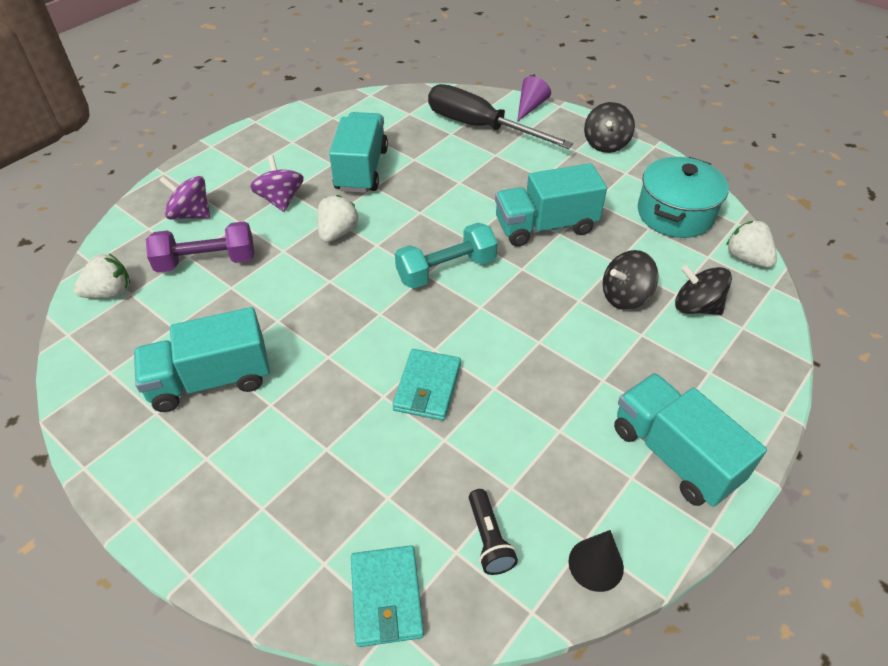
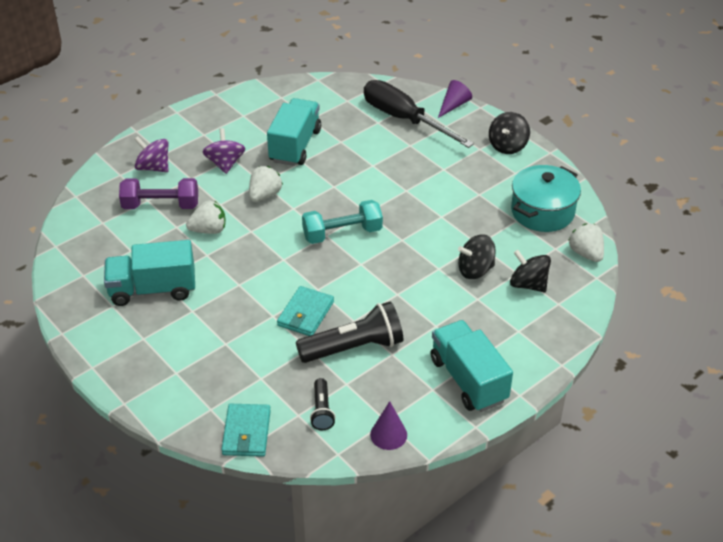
camera: 10 degrees right, 5 degrees down
white strawberry [73,254,130,298] -> white strawberry moved to [186,200,225,234]
turquoise truck [495,163,607,247] -> none
black cone [569,530,624,592] -> purple cone [370,401,407,450]
none -> black flashlight [296,301,403,363]

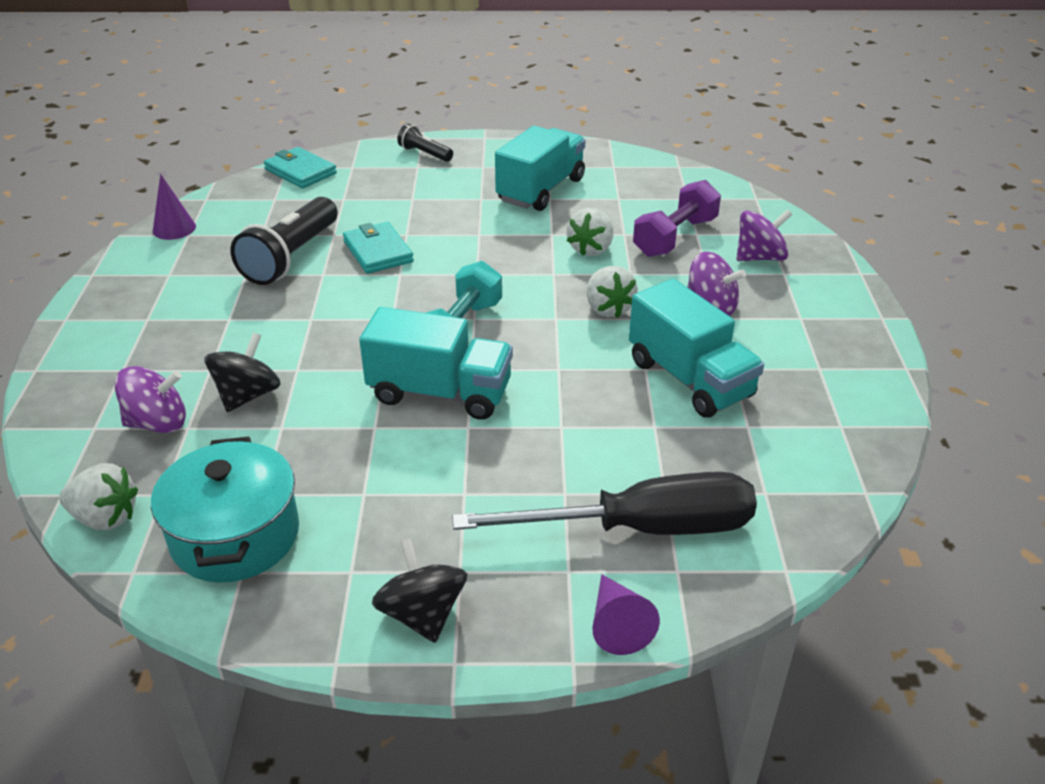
camera: 130 degrees right, 5 degrees down
black flashlight [310,378,335,430] -> black flashlight moved to [397,124,453,162]
turquoise truck [431,320,513,412] -> turquoise truck moved to [359,307,513,420]
black spinning top [510,250,551,292] -> purple spinning top [115,366,186,433]

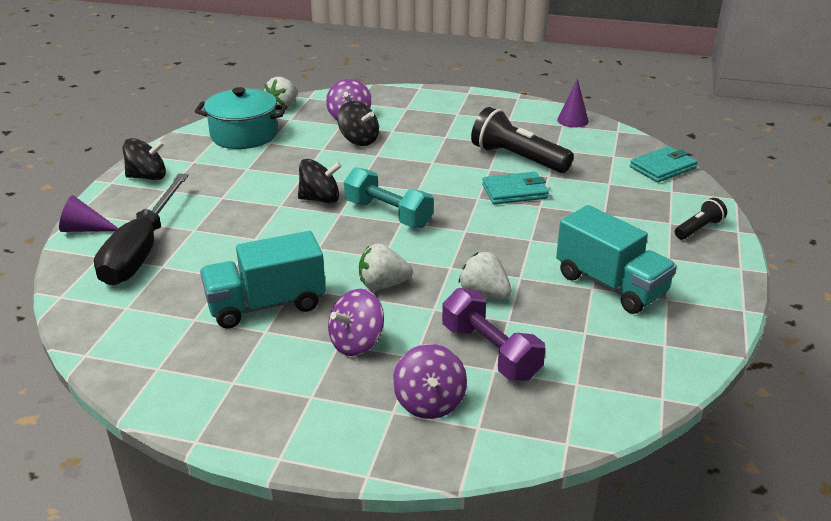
camera: 105 degrees right, 5 degrees down
turquoise truck [359,307,513,420] -> black spinning top [298,159,342,204]

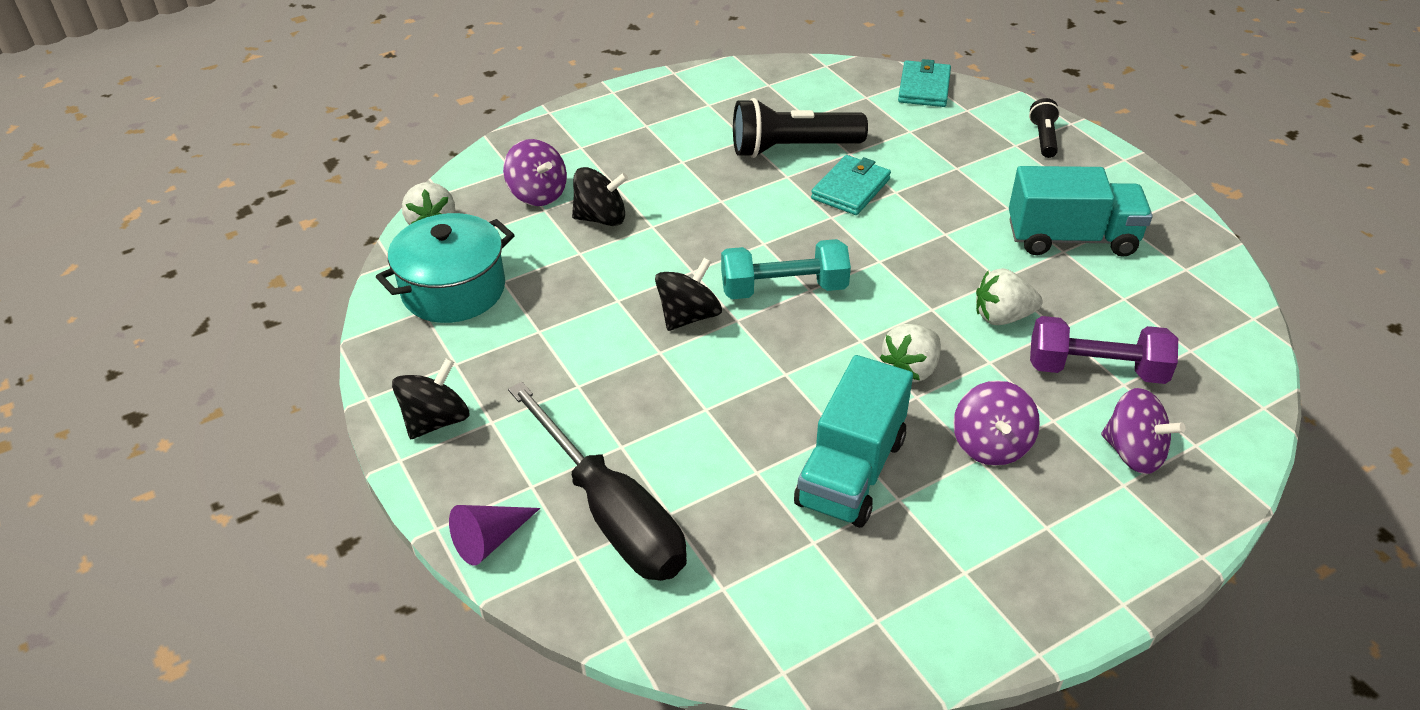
camera: 45 degrees left, 10 degrees up
purple cone [557,78,589,128] -> none

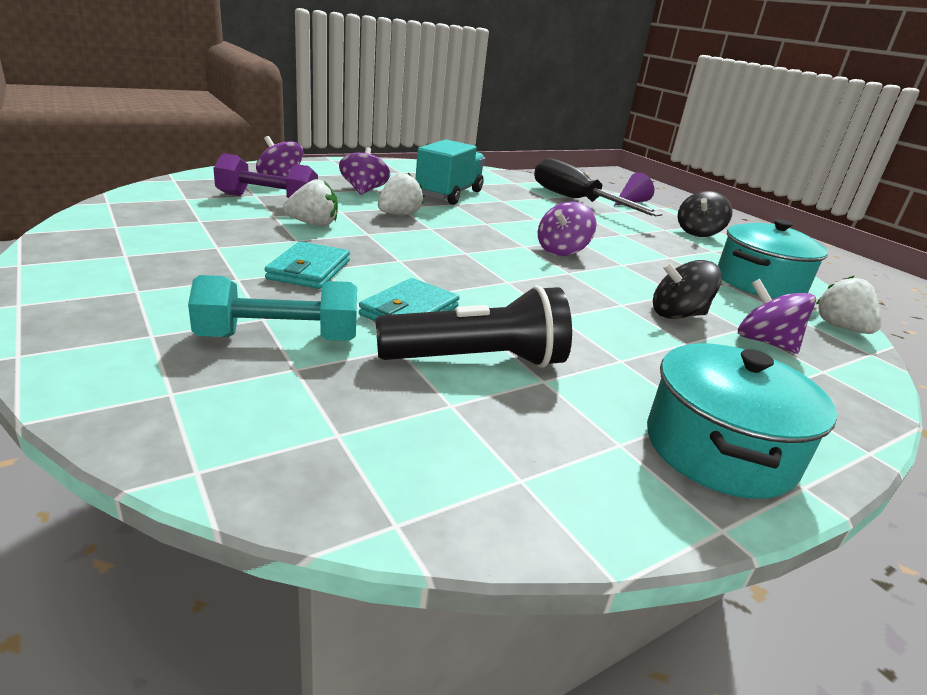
camera: 175 degrees right, 15 degrees down
black spinning top [655,258,722,331] -> purple spinning top [538,202,597,256]
turquoise dumbbell [721,239,851,299] -> turquoise dumbbell moved to [188,275,357,341]
turquoise wallet [898,59,951,107] -> turquoise wallet moved to [265,241,350,289]
turquoise truck [1009,166,1153,257] -> none
black flashlight [1029,98,1060,158] -> none
none -> turquoise pot [647,343,837,499]

